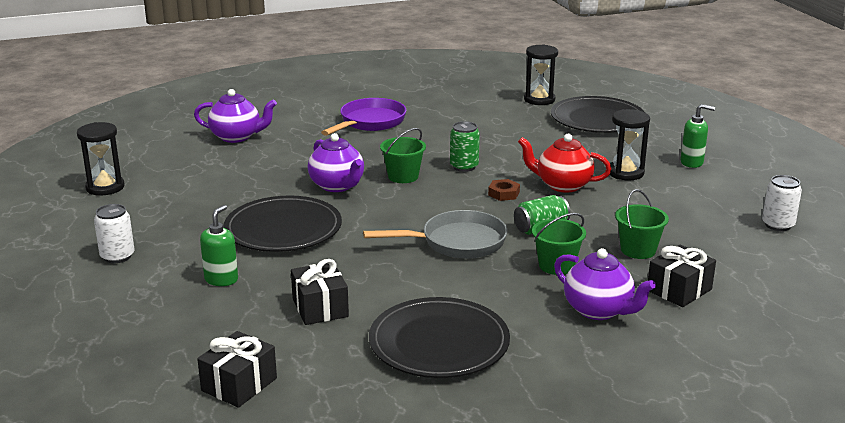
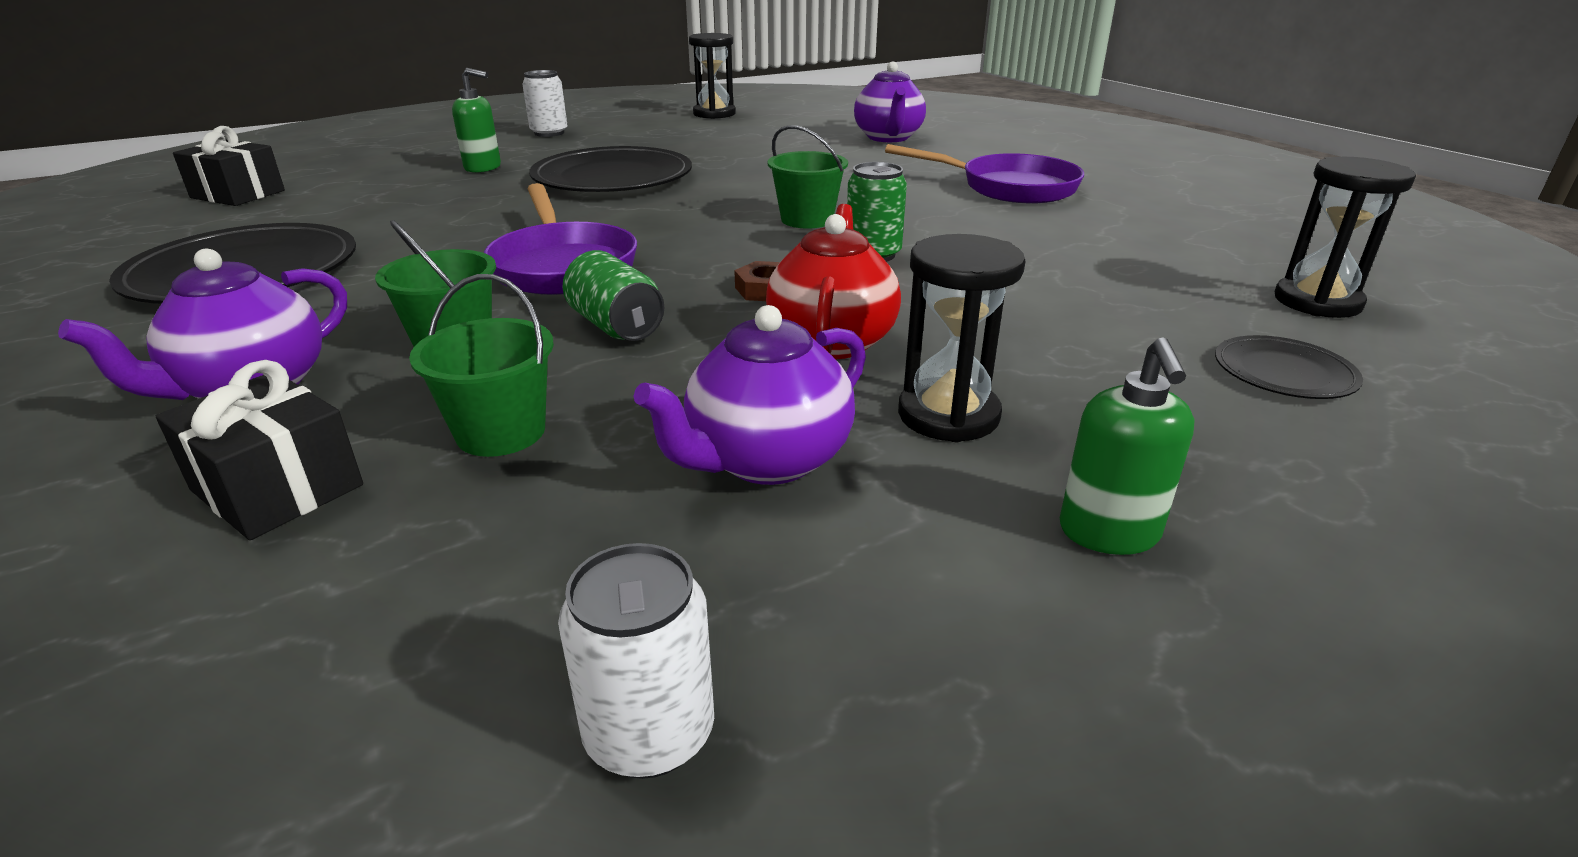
camera: 80 degrees right, 5 degrees up
black gift [291,259,349,325] -> none
purple teapot [308,133,364,192] -> purple teapot moved to [634,305,866,485]
grey pan [363,210,507,259] -> purple pan [484,183,637,295]
black plate [551,96,644,133] -> black plate [1215,335,1363,399], size x0.49

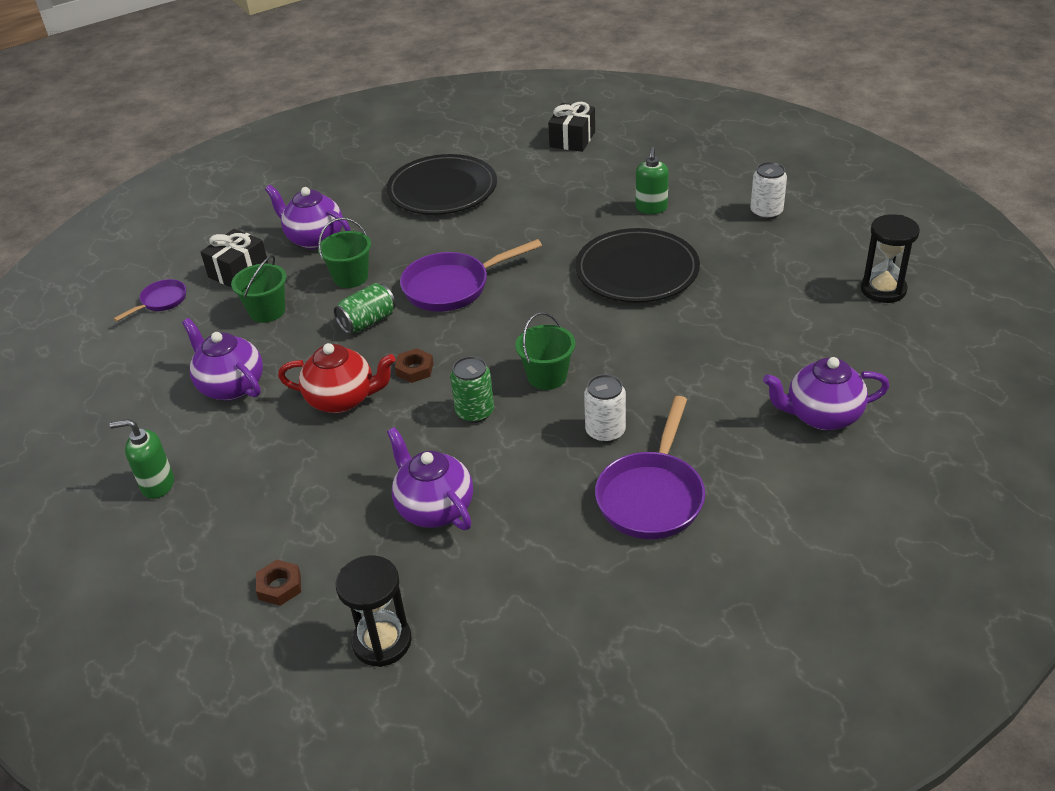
camera: 90 degrees right, 10 degrees up
white can [558,543,714,779] -> white can moved to [584,374,626,443]
black hourglass [898,234,1026,442] -> none
black plate [1215,335,1363,399] -> brown nut [256,560,301,606]
none -> purple pan [113,279,186,322]
none -> purple teapot [387,427,473,530]

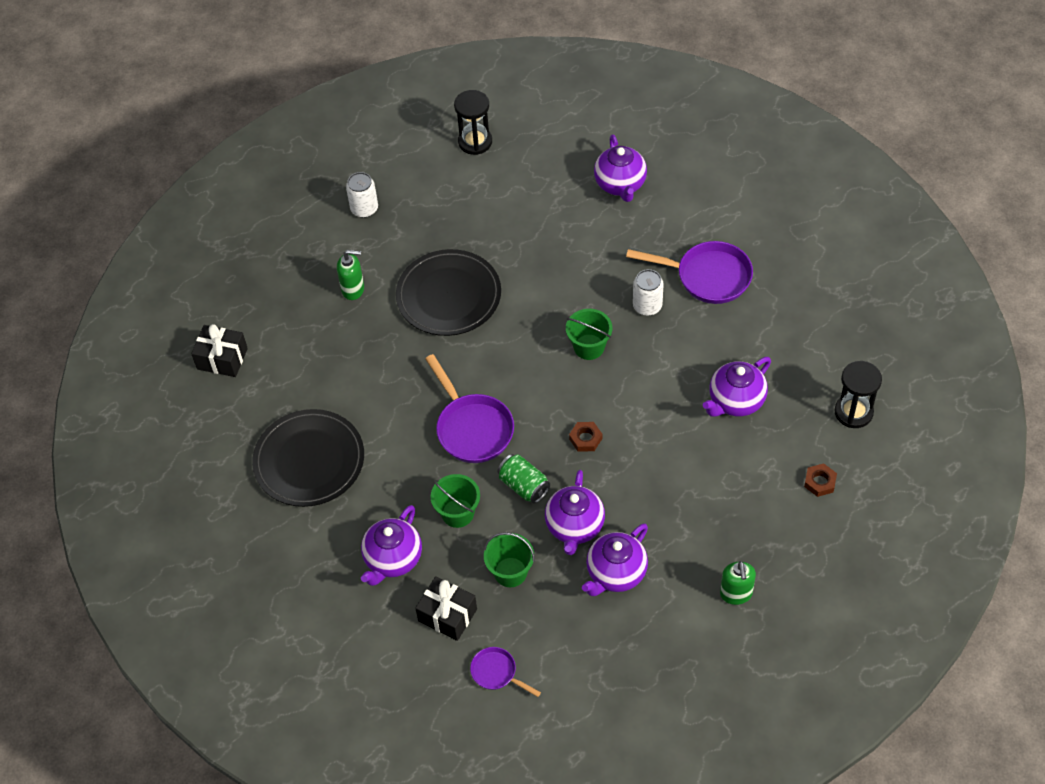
camera: 95 degrees left, 15 degrees up
red teapot [278,343,396,413] -> none
green can [450,356,494,423] -> none
none -> purple teapot [545,470,605,555]

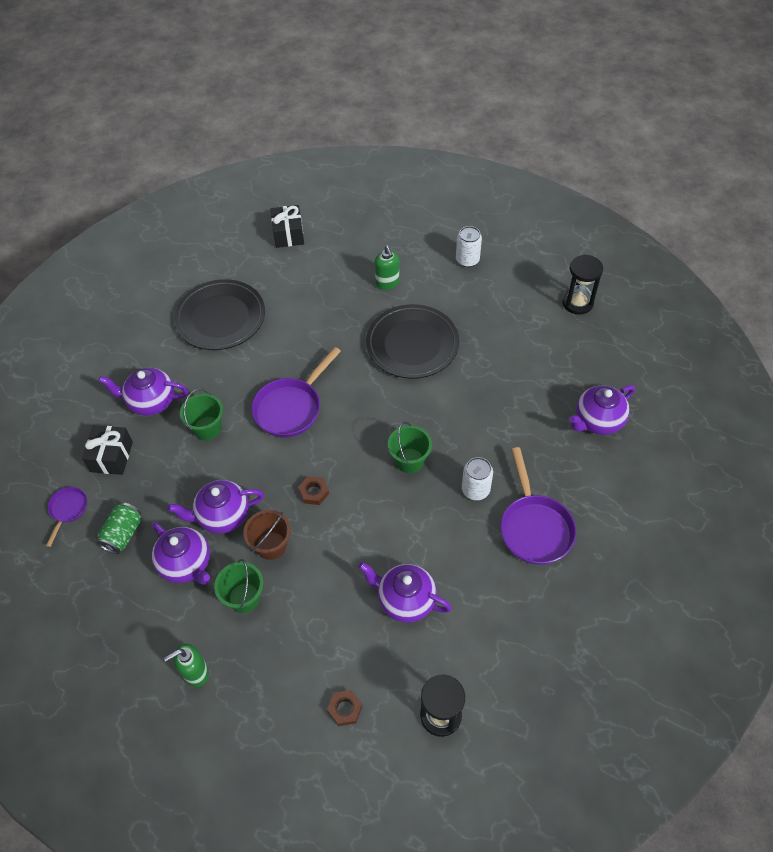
camera: 65 degrees right, 0 degrees up
green bucket [484,532,535,587] -> green bucket moved to [214,559,263,613]
green can [497,454,550,503] -> green can moved to [96,502,142,554]
purple teapot [582,523,648,596] -> purple teapot turned 150 degrees counterclockwise [152,522,210,585]
none -> brown bucket [243,510,291,560]

